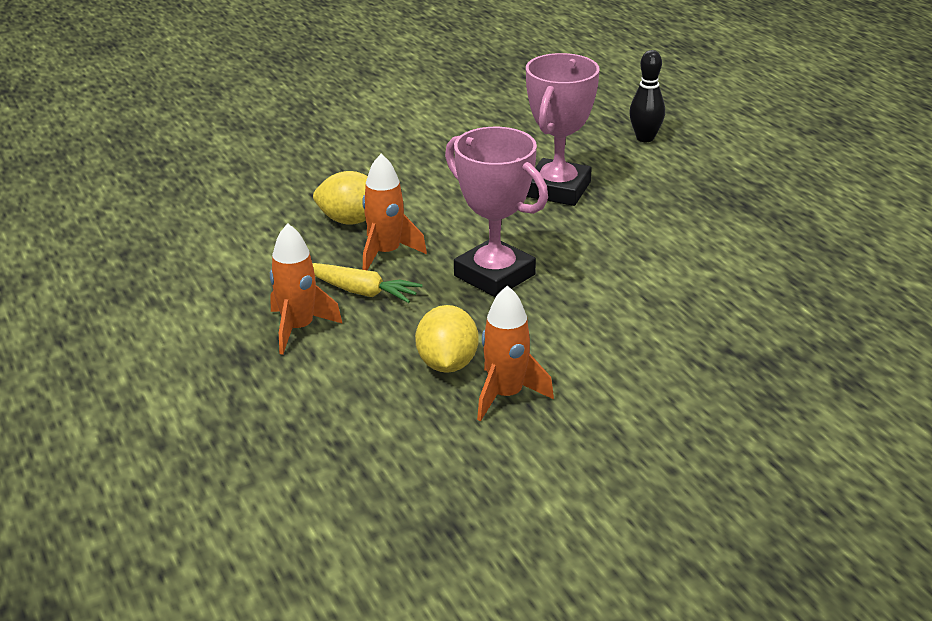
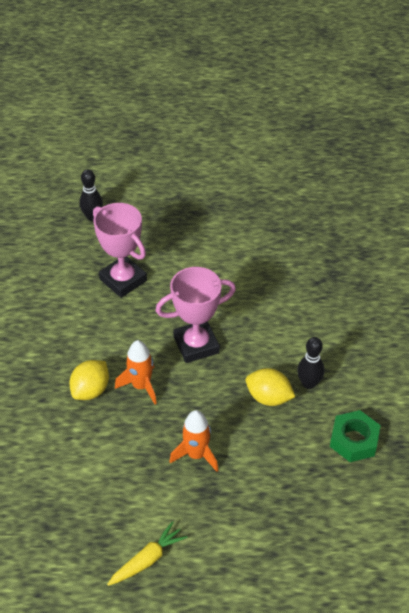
camera: 65 degrees left, 15 degrees up
yellow carrot [312,263,423,303] -> yellow carrot moved to [107,521,187,586]
orange rocket [477,285,554,421] -> black bowling pin [297,337,325,389]
none -> green nut [330,410,380,462]

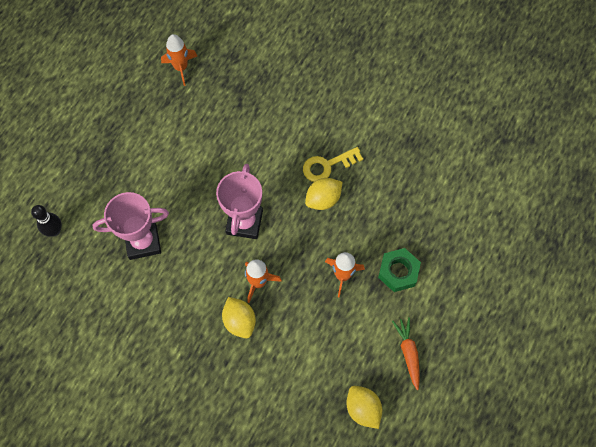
camera: 60 degrees left, 20 degrees up
yellow carrot [107,521,187,586] -> orange carrot [392,317,419,390]
black bowling pin [297,337,325,389] -> yellow key [303,147,363,182]
green nut [330,410,380,462] -> green nut moved to [378,248,421,292]
none -> orange rocket [161,34,197,86]
none -> yellow lemon [346,386,382,429]

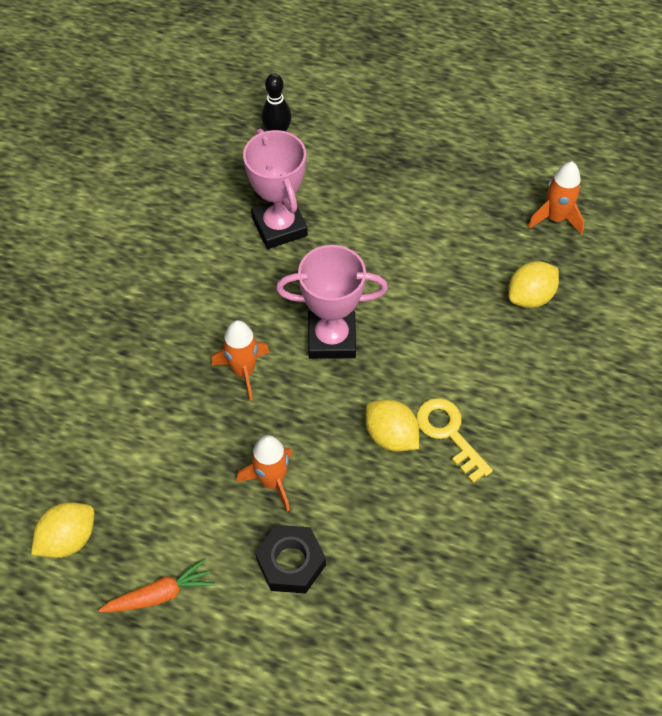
camera: 80 degrees right, 10 degrees down
yellow lemon [222,297,256,338] -> yellow lemon moved to [508,261,559,308]
green nut [378,248,421,292] -> black nut [255,525,326,594]

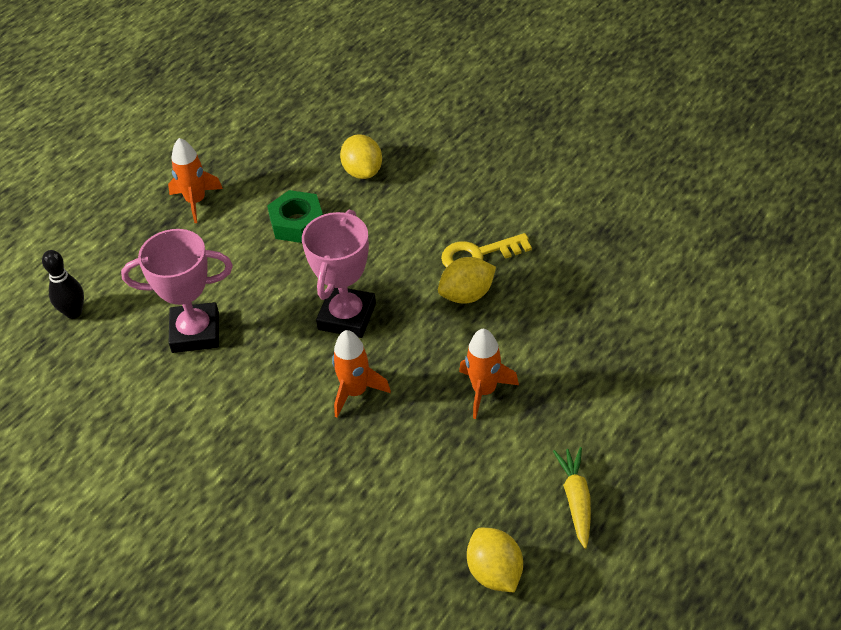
camera: 70 degrees left, 10 degrees down
orange carrot [98,559,214,612] -> yellow carrot [553,447,591,549]
black nut [255,525,326,594] -> none
orange rocket [528,161,584,234] -> orange rocket moved to [168,138,223,223]
none -> green nut [267,190,323,243]

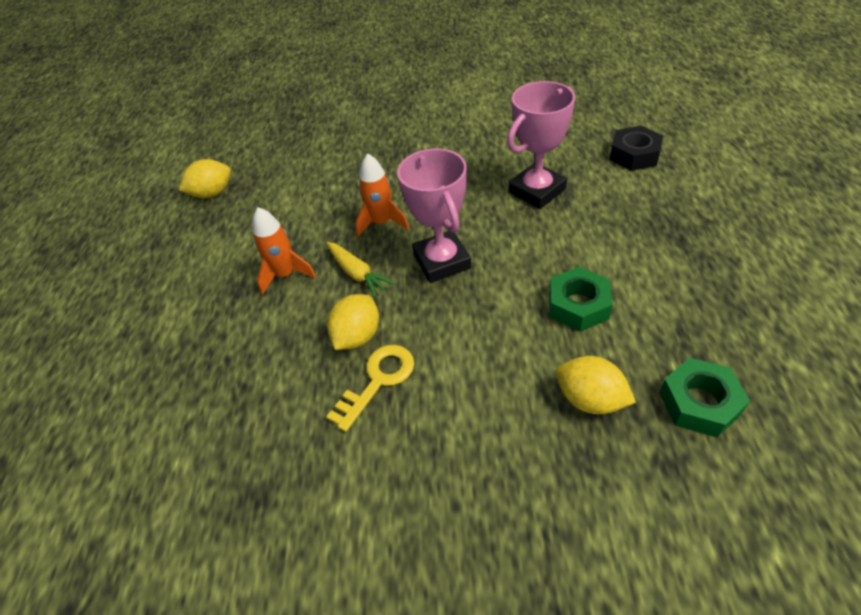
camera: 145 degrees right, 0 degrees up
black bowling pin [42,250,84,319] -> black nut [609,126,663,171]
orange rocket [168,138,223,223] -> none
yellow lemon [467,528,523,593] -> yellow lemon turned 60 degrees counterclockwise [179,159,231,198]
yellow carrot [553,447,591,549] -> yellow carrot moved to [327,242,395,298]
none -> green nut [659,358,750,438]

